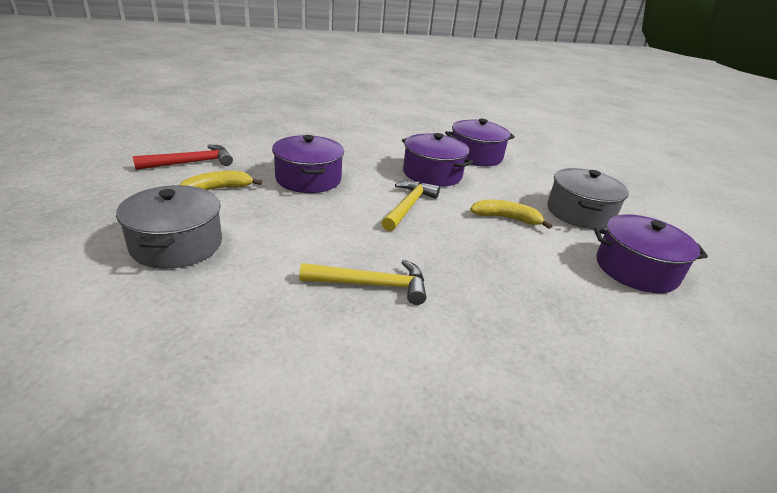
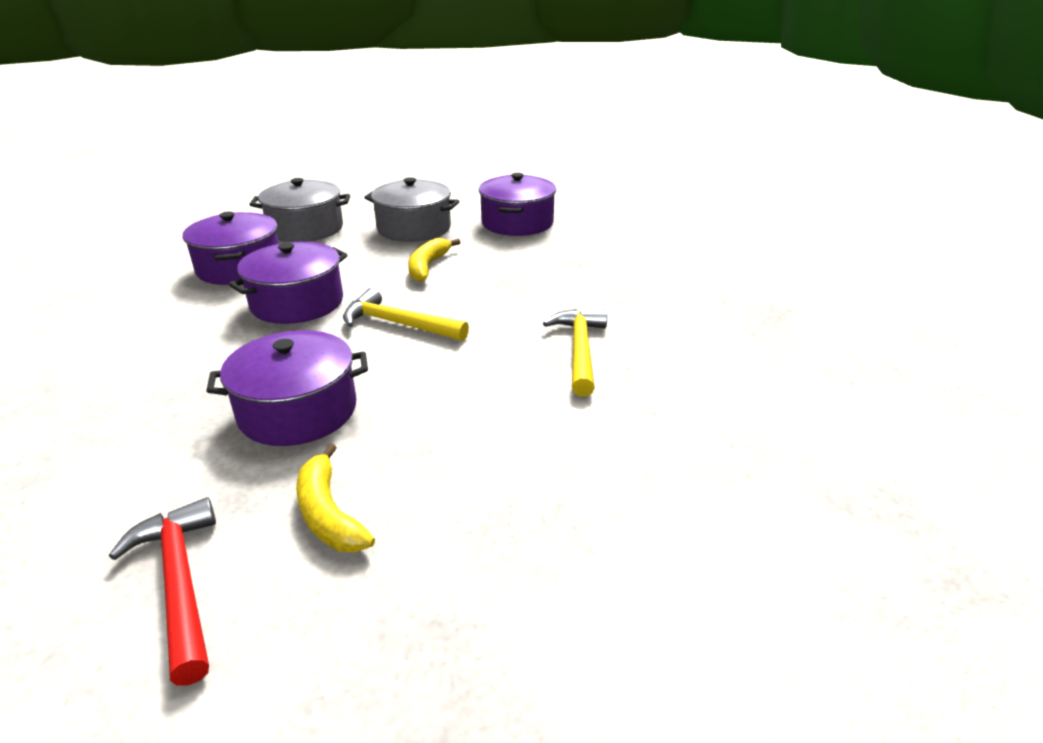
camera: 85 degrees left, 0 degrees up
grey pot [116,185,222,269] -> grey pot moved to [249,178,350,242]

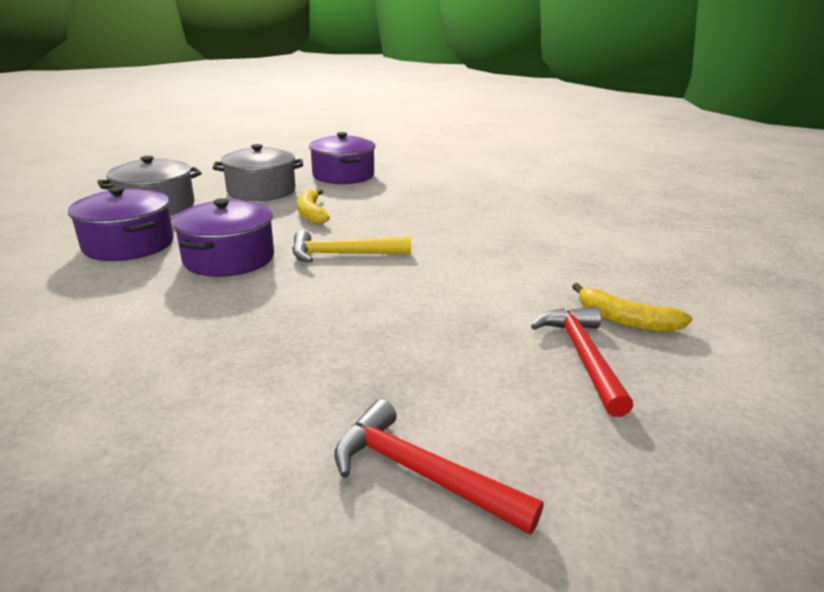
camera: 30 degrees left, 5 degrees down
purple pot [206,330,368,446] -> none
yellow banana [296,443,375,552] -> yellow banana moved to [572,283,692,332]
yellow hammer [543,309,607,397] -> none
none -> red hammer [531,307,633,417]

